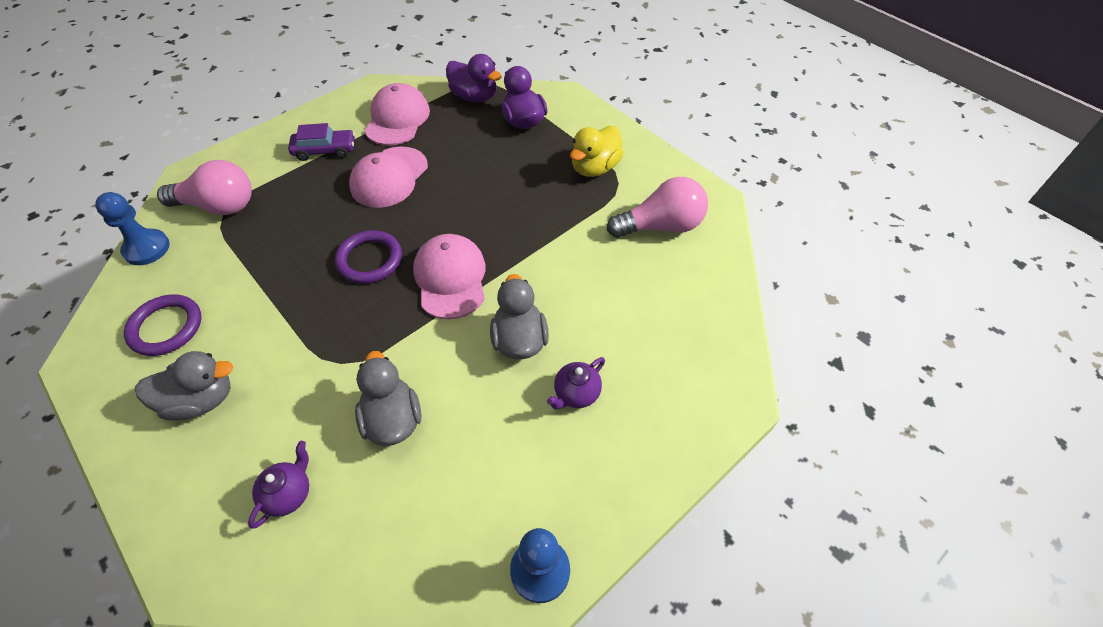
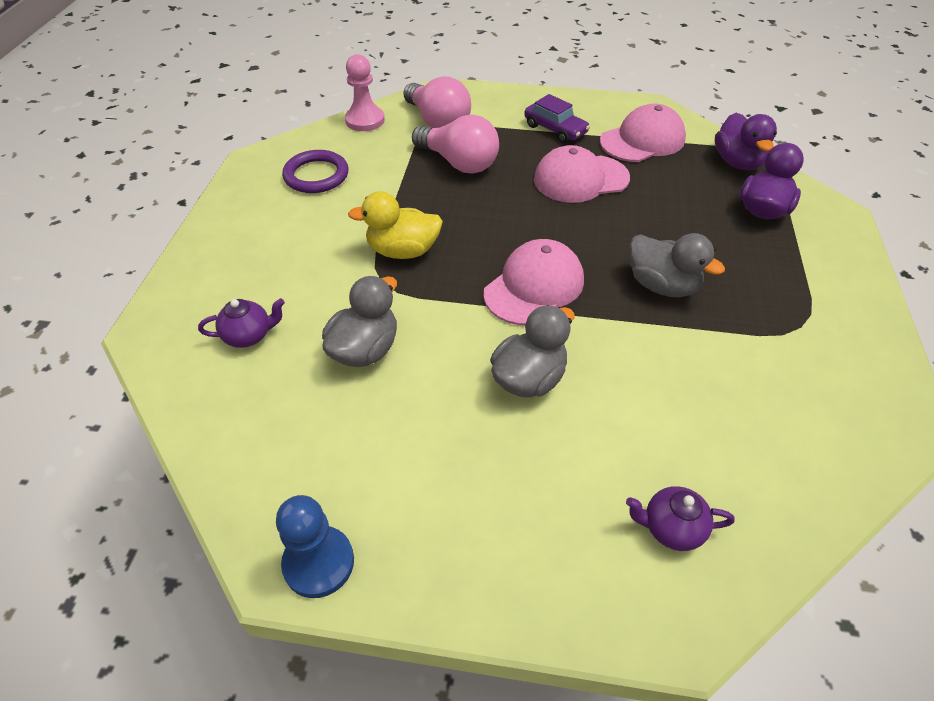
camera: 50 degrees right, 5 degrees down
blue pawn [95,192,170,265] -> pink pawn [345,54,385,131]
grey duck [135,351,233,421] -> grey duck moved to [629,233,725,297]
purple ring [335,230,402,284] -> none
purple teapot [547,357,605,409] -> purple teapot moved to [626,486,735,551]
yellow duck [570,126,623,177] -> yellow duck moved to [348,191,443,259]
pink light bulb [607,177,708,238] -> pink light bulb moved to [412,114,499,174]

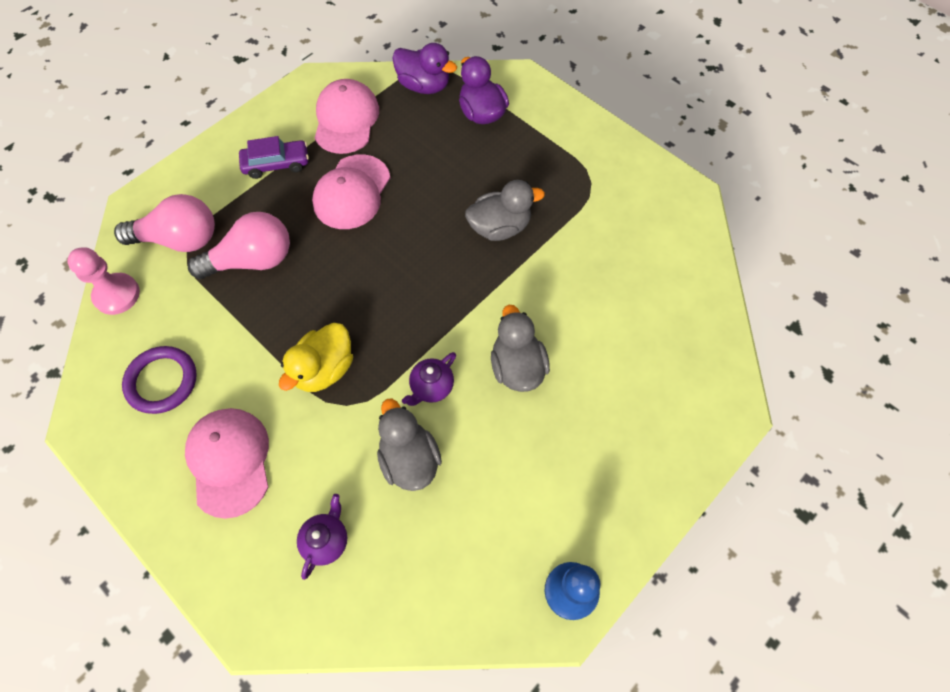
camera: 55 degrees left, 15 degrees up
pink cap [483,239,584,325] -> pink cap moved to [185,408,269,519]
purple teapot [626,486,735,551] -> purple teapot moved to [402,352,456,406]

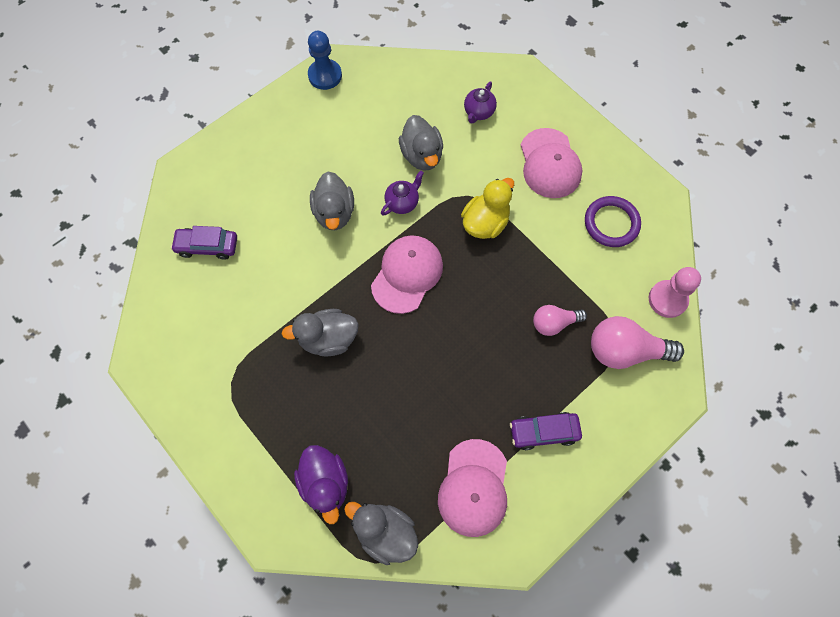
camera: 175 degrees left, 5 degrees up
pink light bulb [188,212,290,279] -> pink light bulb [533,305,587,336], size x0.61
pink cap [312,154,390,229] -> pink cap moved to [371,235,443,314]
purple duck [392,43,457,94] -> grey duck [344,502,418,565]
none -> purple car [171,226,237,260]

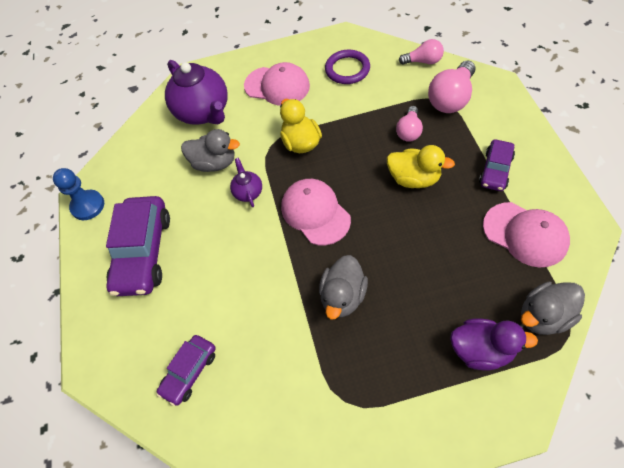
camera: 55 degrees left, 10 degrees down
grey duck [310,171,354,230] -> none
purple teapot [464,81,497,124] -> purple teapot [165,60,228,125], size x2.12
pink pawn [649,267,701,318] -> pink light bulb [399,39,444,65]
none -> purple car [106,196,170,296]
none -> yellow duck [387,145,455,188]

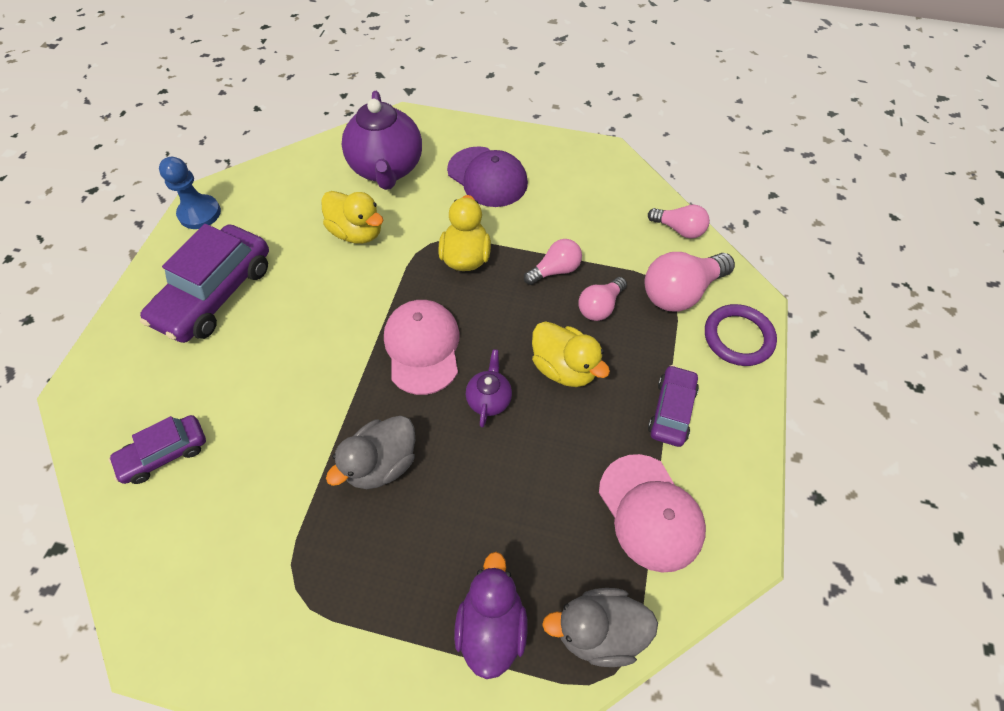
camera: 20 degrees right, 0 degrees up
grey duck [181,129,240,172] -> yellow duck [321,191,383,244]
purple teapot [230,158,262,207] -> purple teapot moved to [466,349,512,428]
pink cap [244,62,310,105] -> purple cap [447,146,528,207]
purple ring [325,50,370,84] -> purple ring moved to [705,304,777,366]
purple duck [450,318,538,370] -> purple duck turned 120 degrees counterclockwise [454,552,528,679]
purple car [479,140,515,191] -> purple car turned 150 degrees clockwise [648,365,699,447]
none -> pink light bulb [524,239,582,285]

